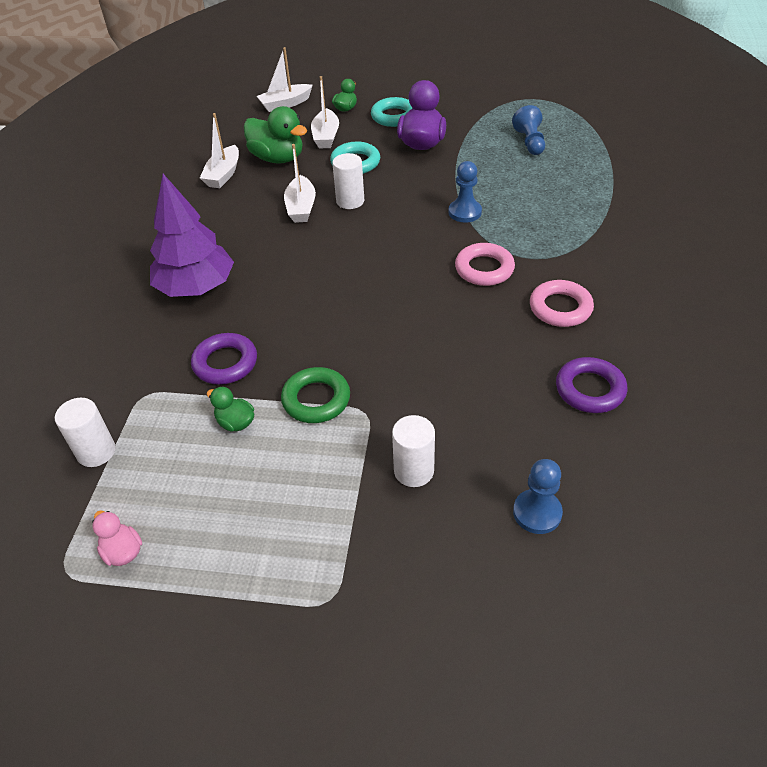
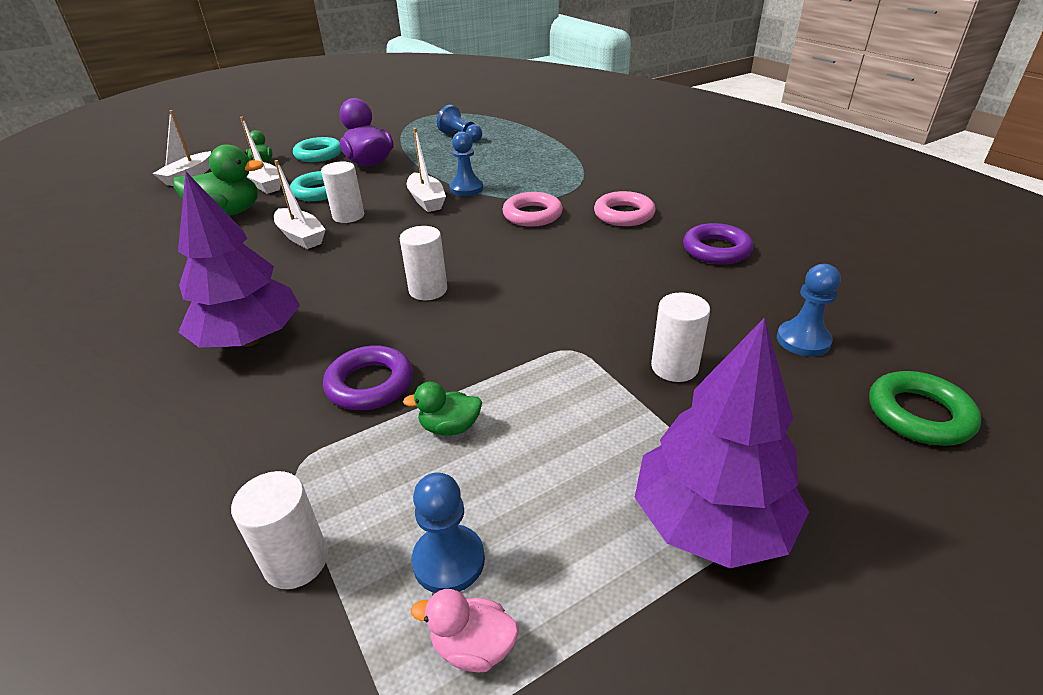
camera: 40 degrees left, 10 degrees down
white boat [200,113,239,188] -> white boat moved to [407,128,446,212]
green ring [281,367,350,423] -> green ring moved to [869,371,981,446]
none -> white cylinder [400,226,447,300]
none -> blue pawn [411,472,485,592]
none -> purple tree [634,317,809,568]

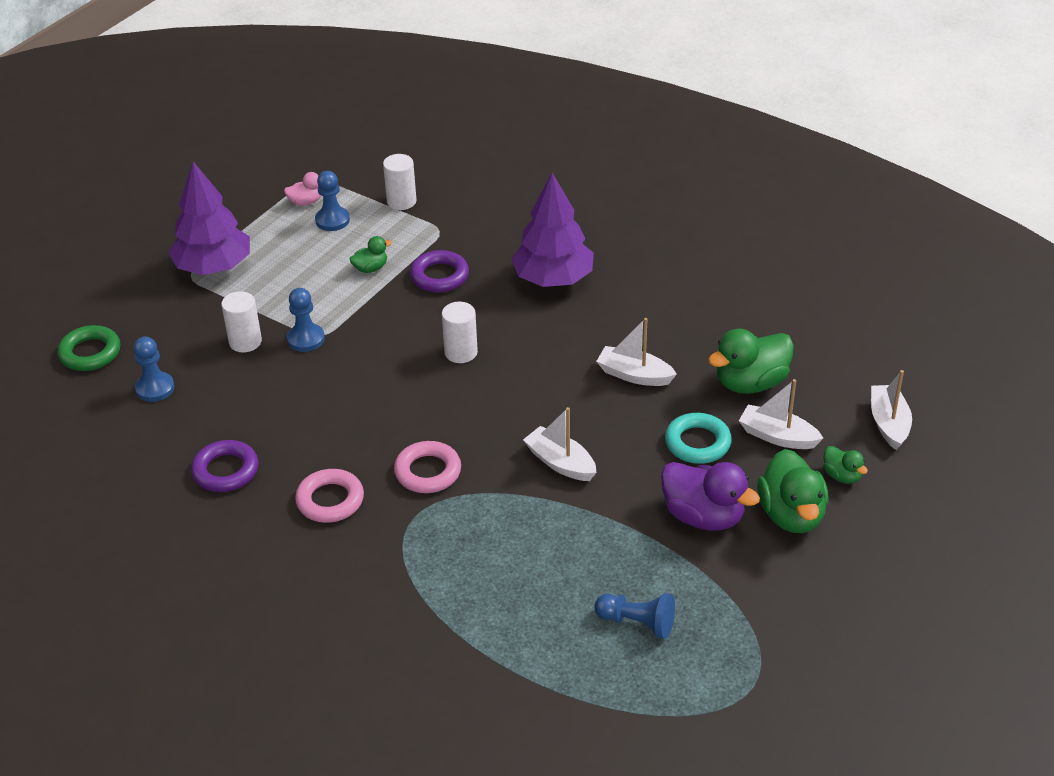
camera: 155 degrees right, 5 degrees up
turquoise ring [293,137,342,162] -> green duck [757,449,828,533]
white cylinder [321,162,364,223] -> none
blue pawn [450,131,483,196] -> blue pawn moved to [287,288,325,352]

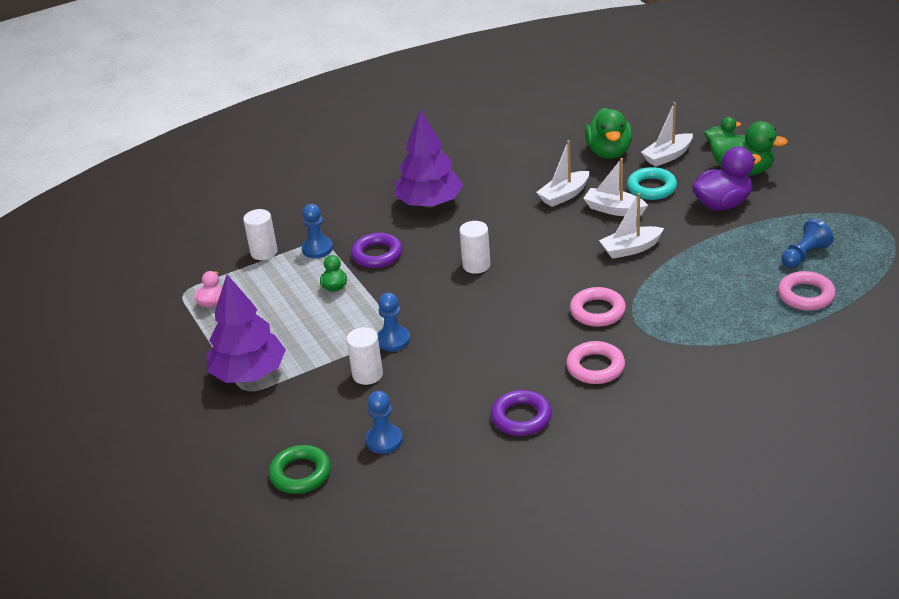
camera: 60 degrees left, 5 degrees down
blue pawn [315,171,350,231] -> blue pawn moved to [302,204,333,258]
white boat [871,370,912,450] -> white boat moved to [583,158,648,216]
none -> pink ring [778,271,836,311]

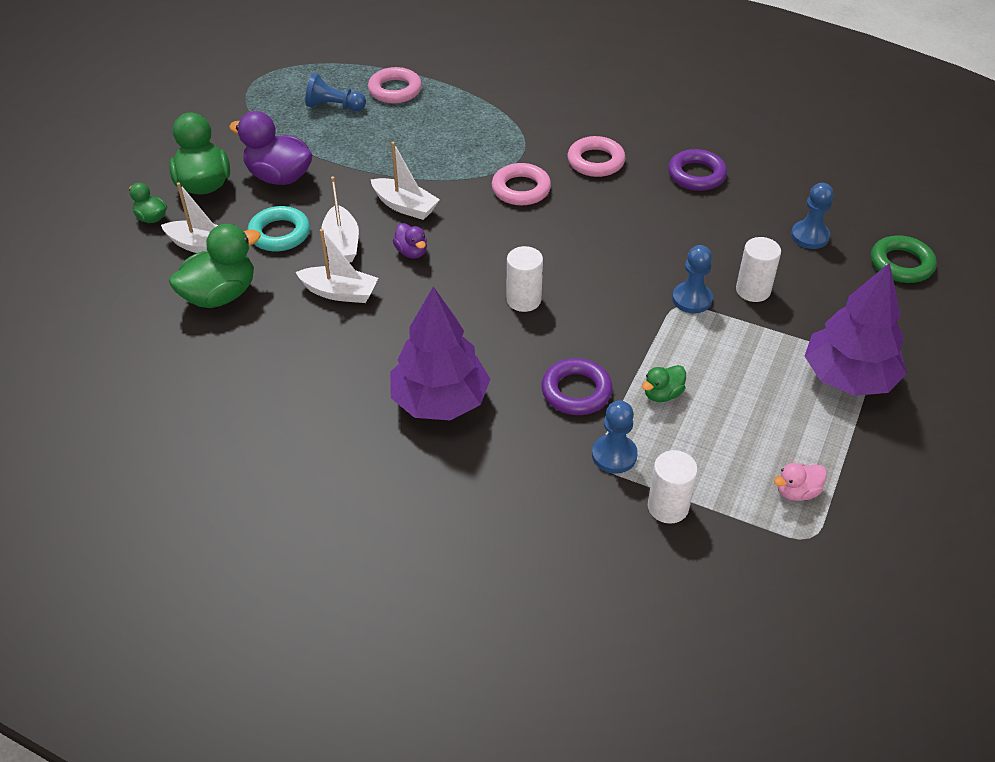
camera: 130 degrees left, 10 degrees up
none -> purple duck [393,223,427,259]

